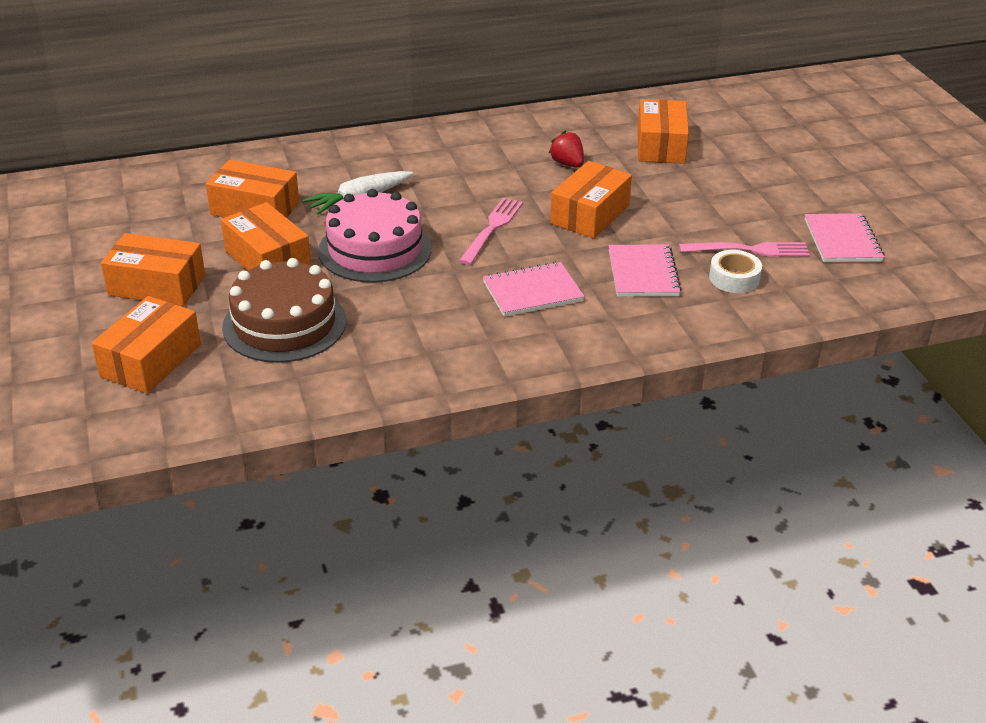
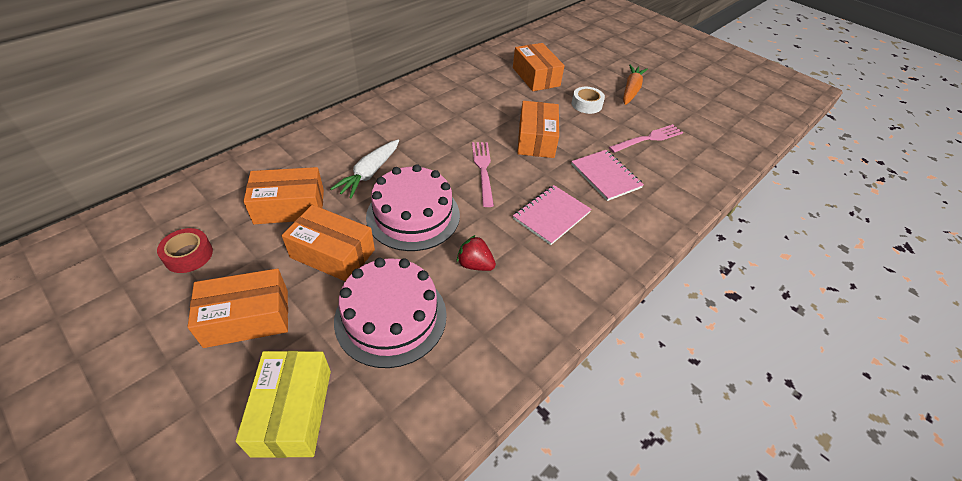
camera: 30 degrees left, 10 degrees up
orange box [92,296,201,393] -> yellow box [236,351,331,458]
brown cake [222,258,346,363] -> pink cake [334,258,447,368]
red strawberry [548,131,584,167] -> red strawberry moved to [457,235,496,271]
white tape [709,250,762,293] -> white tape moved to [572,87,605,114]
pink notebook [805,213,884,262] -> none
none -> red tape [157,228,213,273]
none -> orange carrot [623,65,648,105]

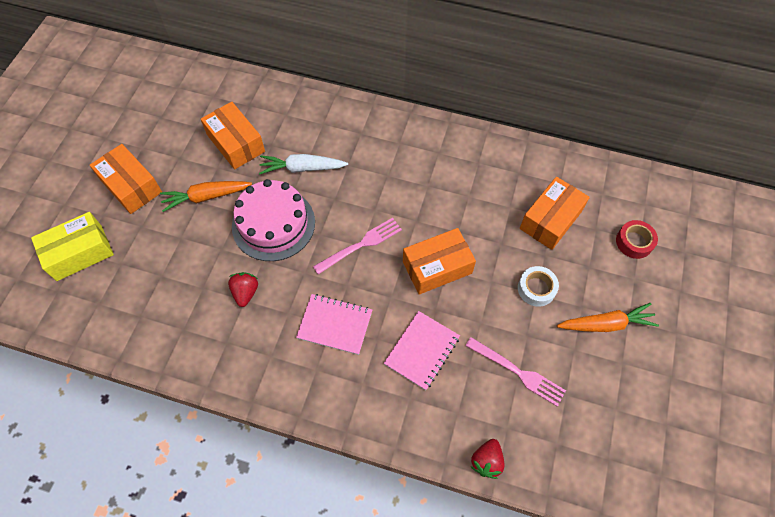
camera: 65 degrees right, 15 degrees up
red tape [157,228,213,273] -> red tape moved to [616,220,658,259]
orange box [282,205,375,281] -> orange carrot [160,181,252,212]
pink cake [334,258,447,368] -> none
none -> red strawberry [470,439,505,479]

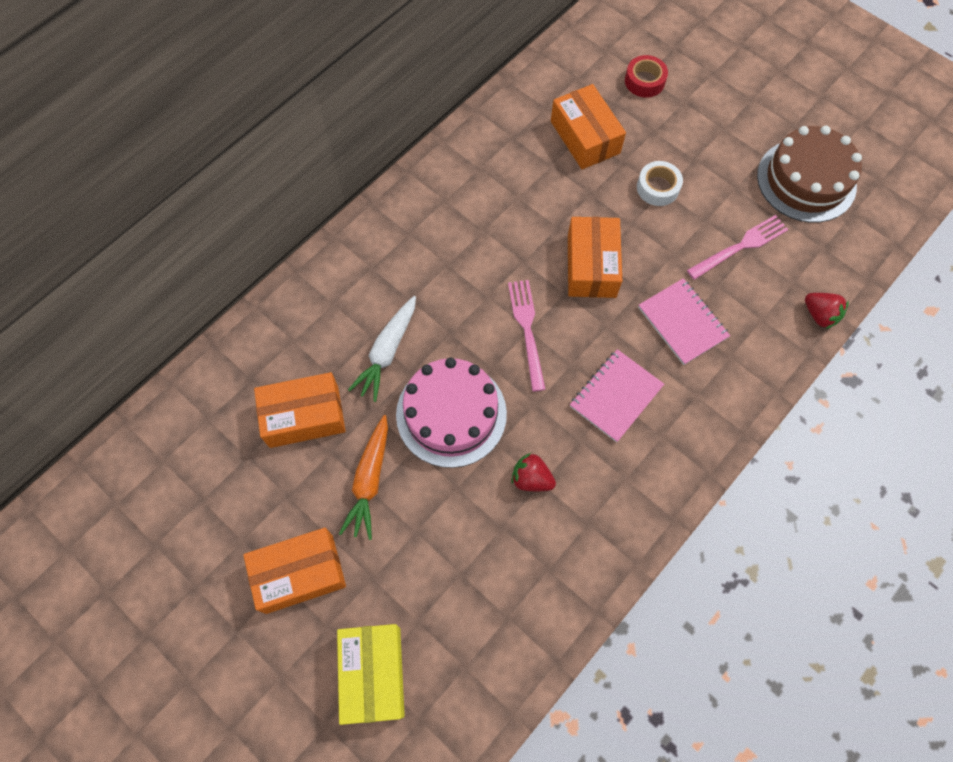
camera: 65 degrees left, 5 degrees up
orange carrot [557,303,659,332] -> none
none -> brown cake [757,126,862,223]

